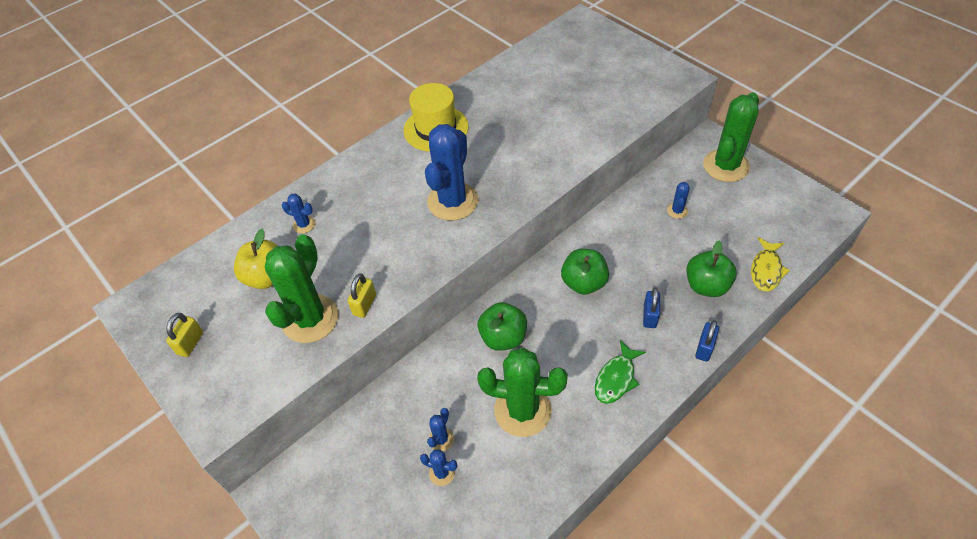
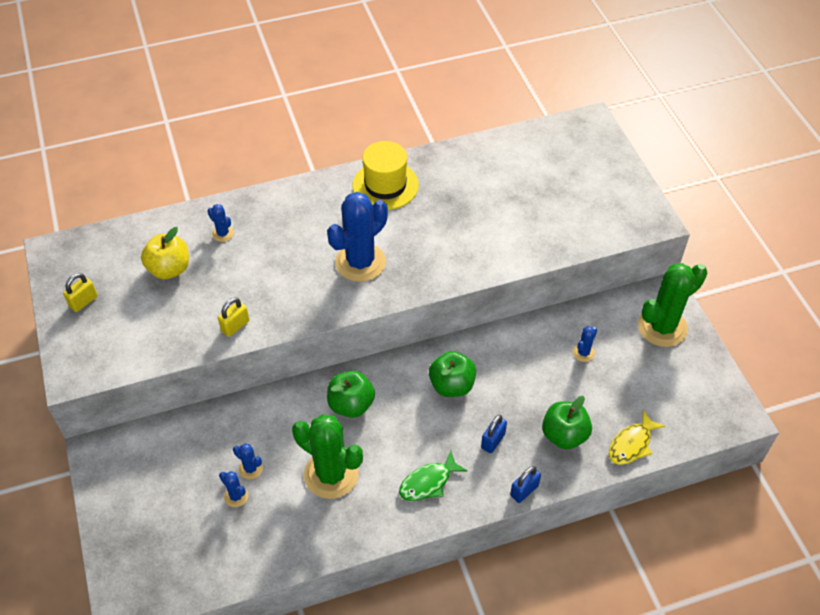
camera: 20 degrees right, 0 degrees up
green cactus [265,234,339,343] -> none
blue cactus [427,408,454,451] -> blue cactus turned 75 degrees clockwise [233,443,263,479]

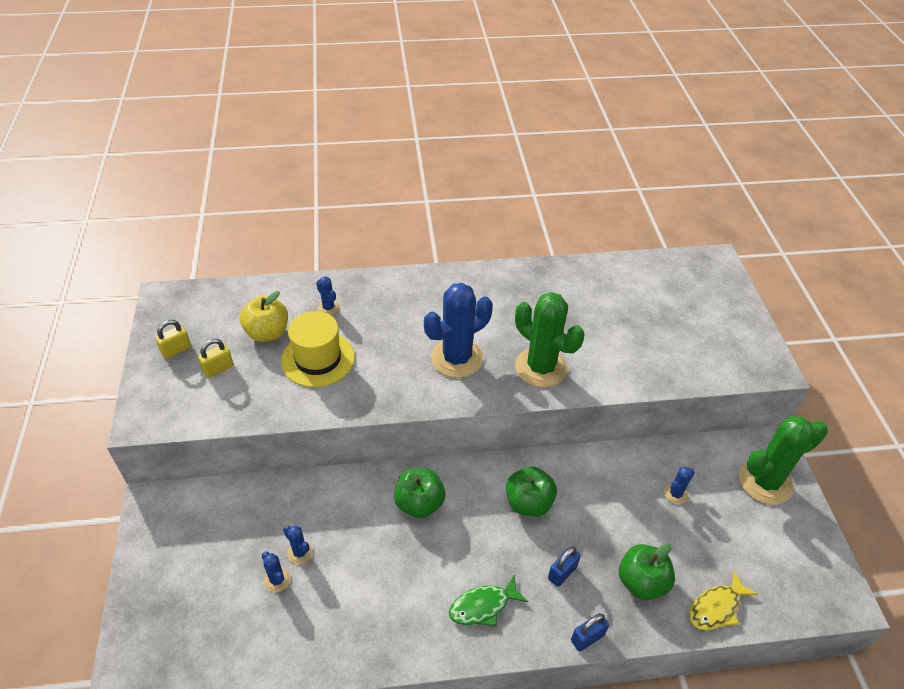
camera: 10 degrees right, 5 degrees down
yellow padlock [218,298,249,337] -> yellow padlock moved to [198,339,234,378]
green cactus [292,414,363,499] -> green cactus moved to [515,292,584,388]
yellow hat [353,141,419,210] -> yellow hat moved to [281,311,355,387]

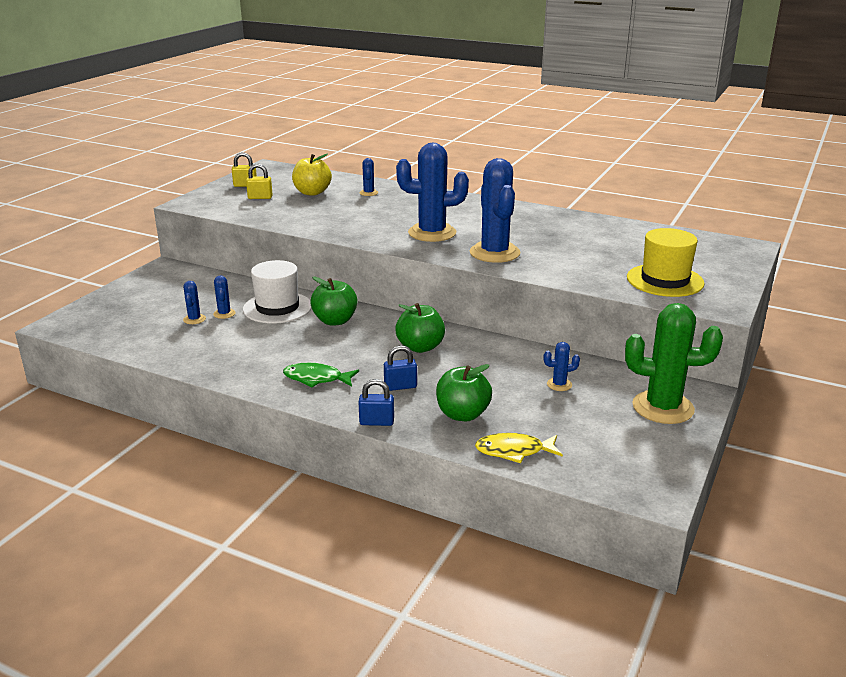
camera: 35 degrees right, 20 degrees down
yellow hat [281,311,355,387] -> yellow hat moved to [627,228,705,297]
green cactus [515,292,584,388] -> blue cactus [470,158,520,263]
none -> white hat [243,260,311,324]

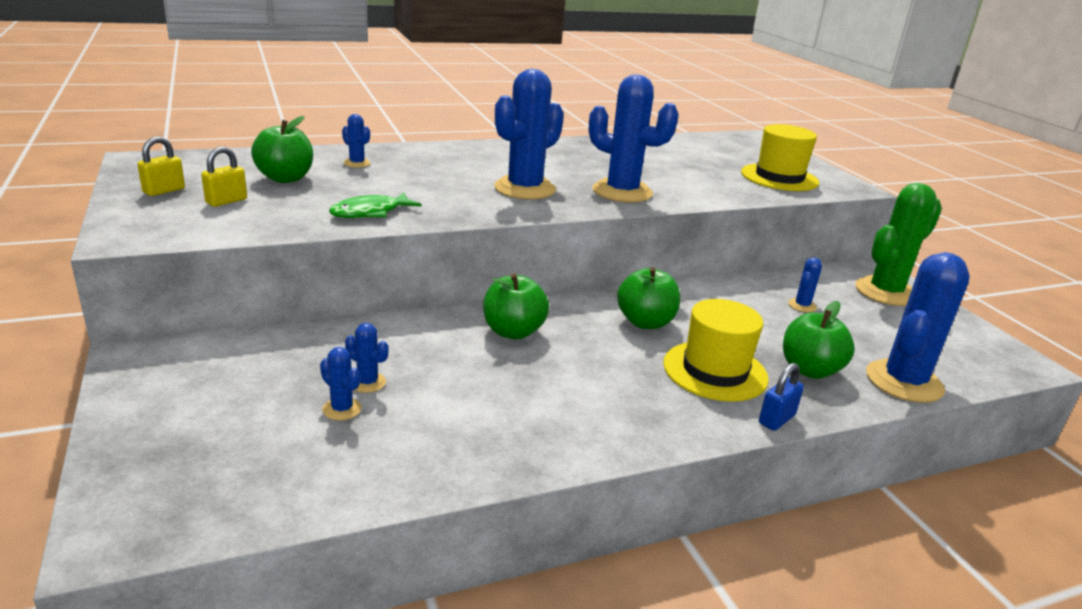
camera: 50 degrees left, 0 degrees up
white hat [243,260,311,324] -> none
green fish [283,363,359,388] -> green fish moved to [329,192,422,218]
yellow apple [292,154,332,196] -> green apple [251,116,313,183]
blue padlock [384,345,417,391] -> yellow hat [663,299,769,402]
yellow fish [475,433,563,463] -> blue cactus [866,252,970,403]

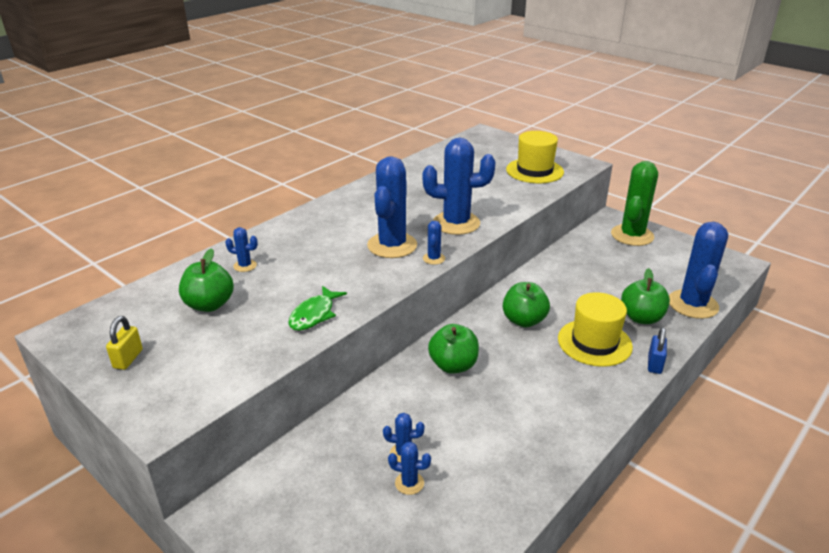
camera: 25 degrees left, 5 degrees up
yellow padlock [201,147,247,207] -> none
blue cactus [788,257,822,312] -> blue cactus moved to [423,221,445,265]

